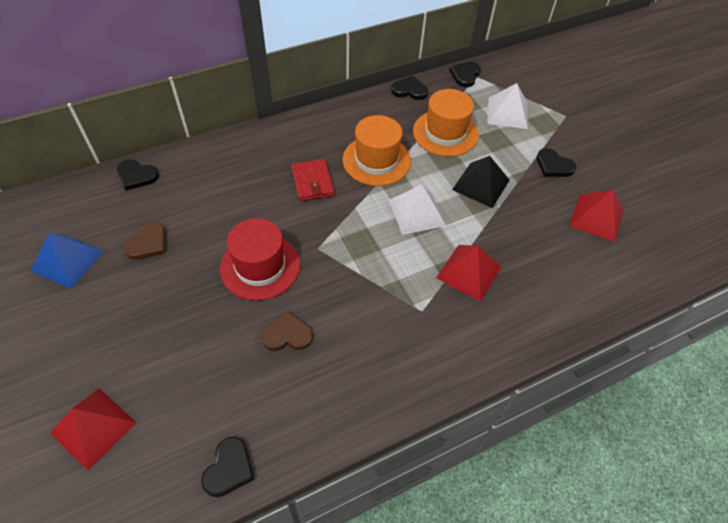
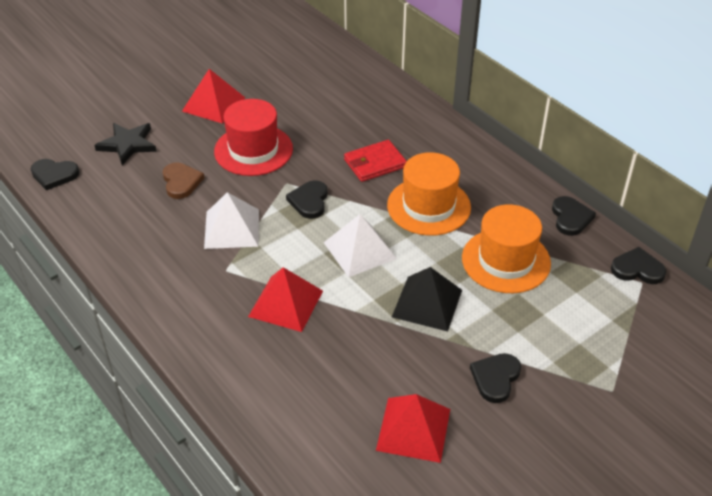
camera: 80 degrees right, 10 degrees down
blue pyramid [31,233,104,289] -> none
red pyramid [50,388,137,470] -> red pyramid moved to [182,69,245,123]
black heart [117,160,159,191] -> black heart moved to [286,180,328,219]
brown heart [123,222,166,260] -> none
white pyramid [487,83,528,129] -> white pyramid moved to [204,192,259,249]
none -> black star [94,123,157,165]

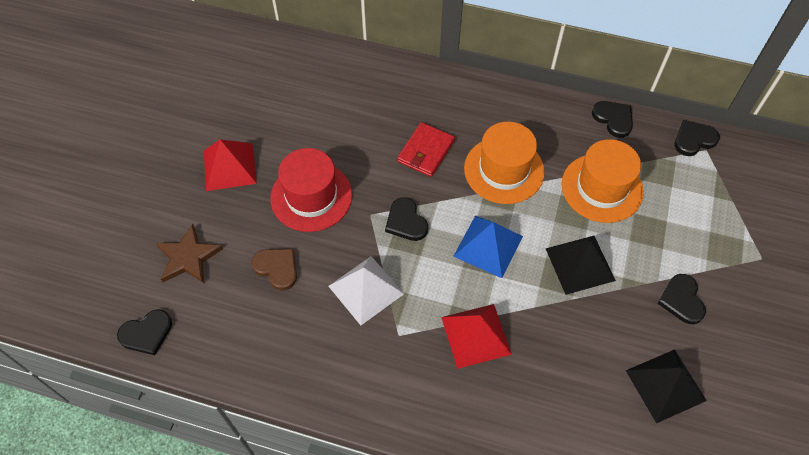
camera: 35 degrees left, 15 degrees up
black star [94,123,157,165] -> brown star [156,224,223,283]
white pyramid [323,214,397,278] -> blue pyramid [453,216,523,278]
red pyramid [376,394,450,463] -> black pyramid [626,350,707,423]

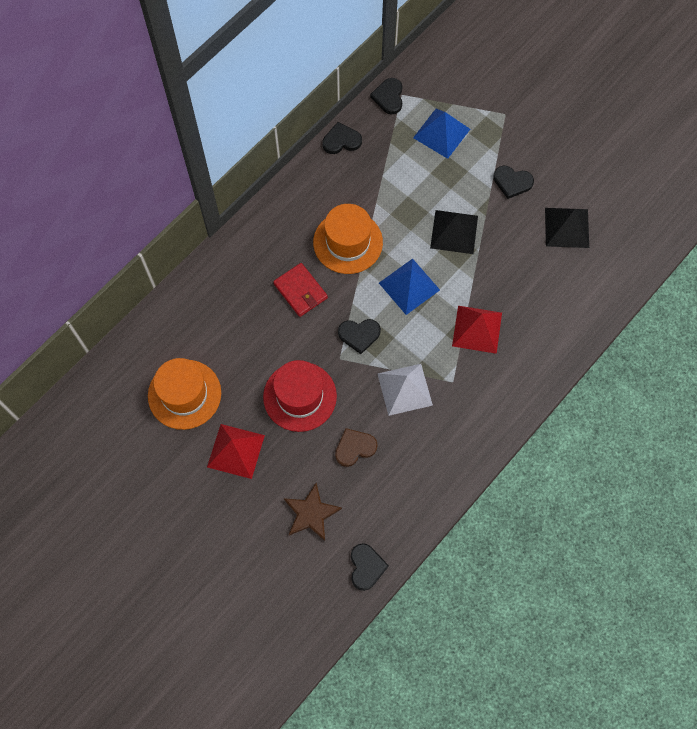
camera: 65 degrees left, 10 degrees up
orange hat [561,139,644,223] -> orange hat moved to [148,358,221,430]
none -> blue pyramid [413,109,470,159]

